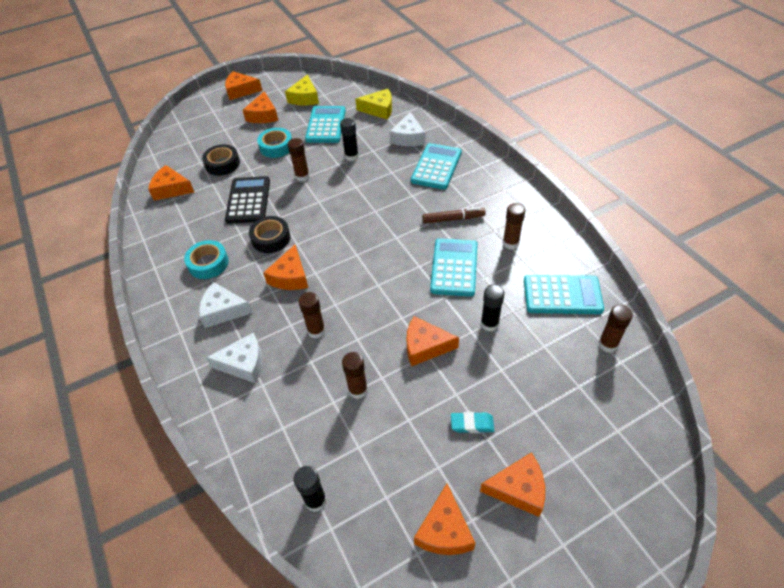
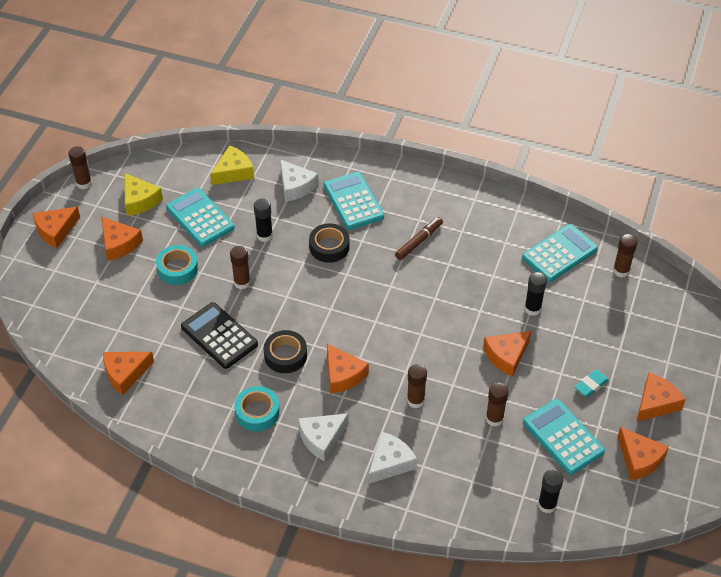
camera: 45 degrees left, 0 degrees up
black tape [202,144,240,176] -> black tape moved to [309,223,350,263]
turquoise calculator [430,238,477,297] -> turquoise calculator moved to [523,399,605,475]
brown glue stick [503,203,525,249] -> brown glue stick moved to [68,146,92,189]

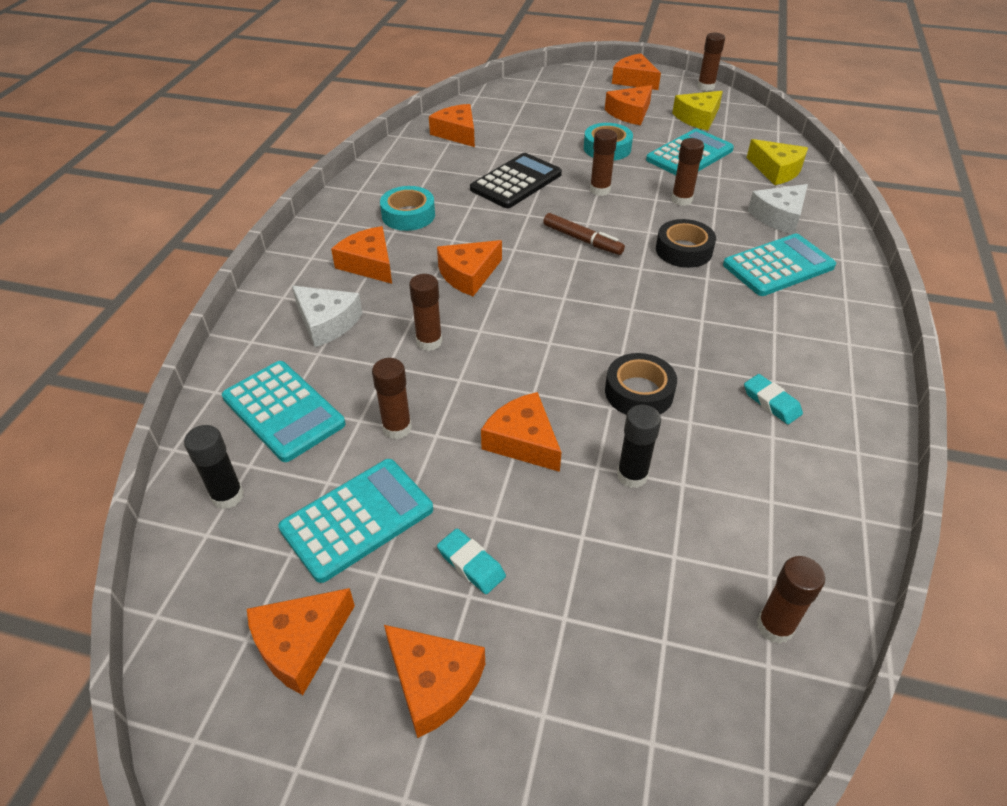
camera: 85 degrees right, 5 degrees down
black glue stick [254,198,273,242] -> brown glue stick [671,138,704,206]
black tape [264,330,307,373] -> black tape moved to [605,353,677,415]
white cheese [298,413,349,462] -> orange cheese [331,226,392,284]
brown marker [395,217,443,260] -> brown marker moved to [543,213,625,255]
turquoise calculator [522,224,598,282] -> turquoise calculator moved to [222,361,345,462]
none -> turquoise eraser [744,374,803,424]

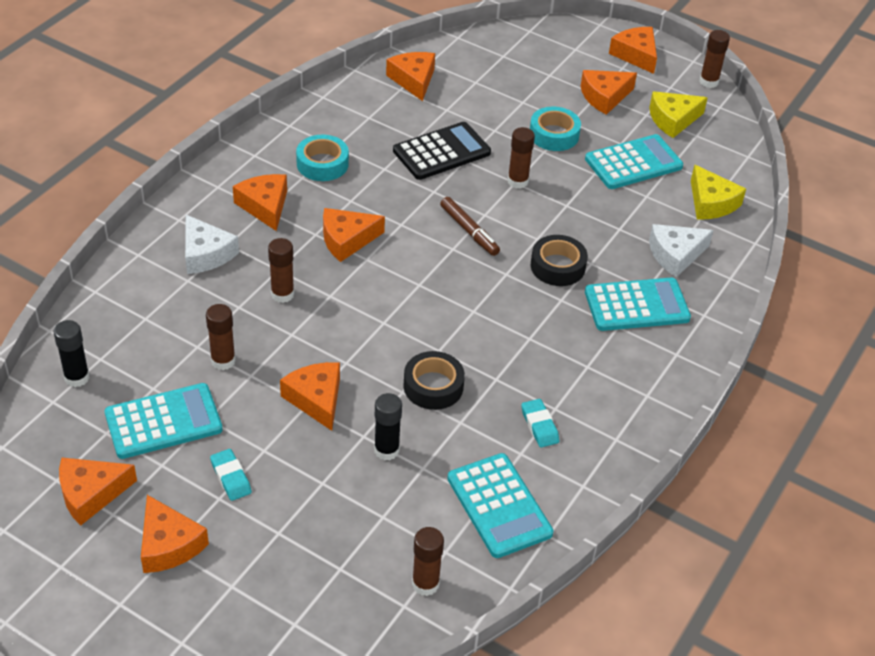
camera: 15 degrees right, 0 degrees up
turquoise calculator [222,361,345,462] -> turquoise calculator moved to [447,453,553,558]
brown glue stick [671,138,704,206] -> none

